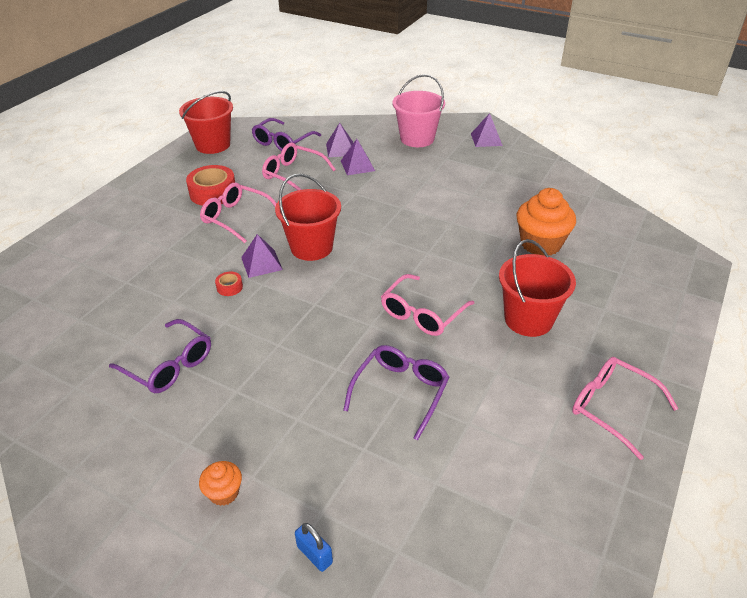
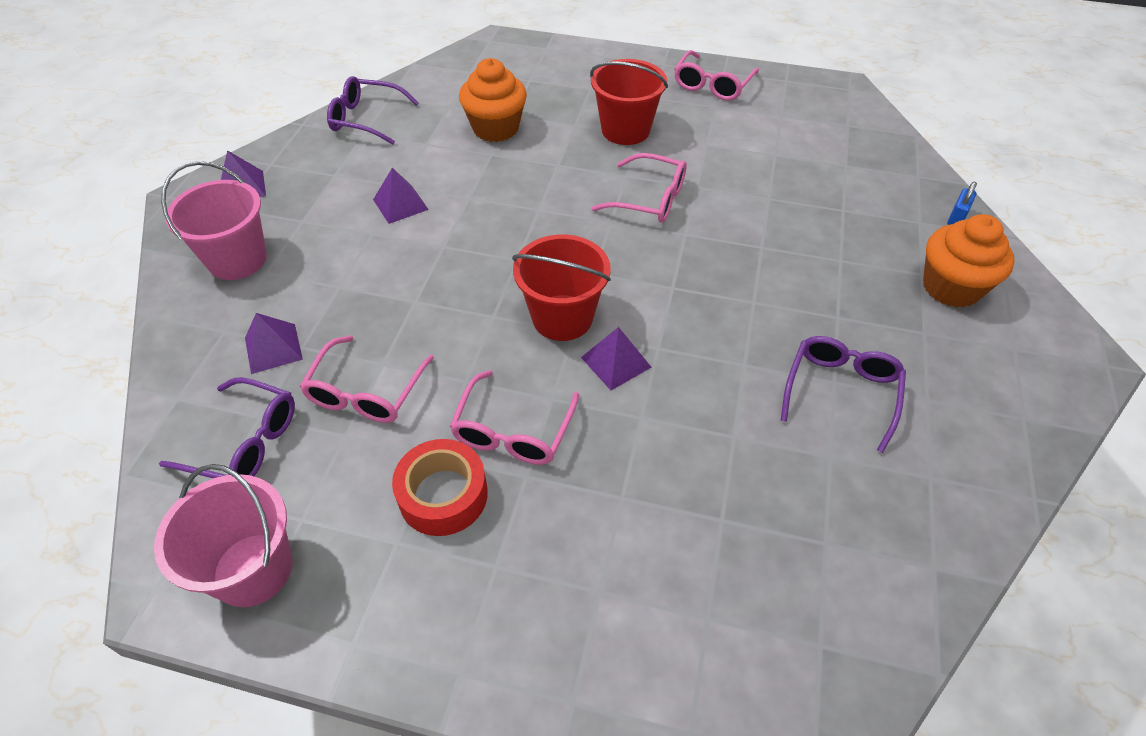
camera: 105 degrees left, 10 degrees up
red bucket [179,91,233,154] -> pink bucket [154,464,293,607]
orange cupcake [199,461,242,506] -> orange cupcake [923,214,1015,308], size x1.98
red tape [215,272,243,296] -> none
purple pyramid [341,139,375,175] -> purple pyramid moved to [373,168,429,224]
purple glasses [343,345,450,441] -> purple glasses moved to [327,76,419,145]

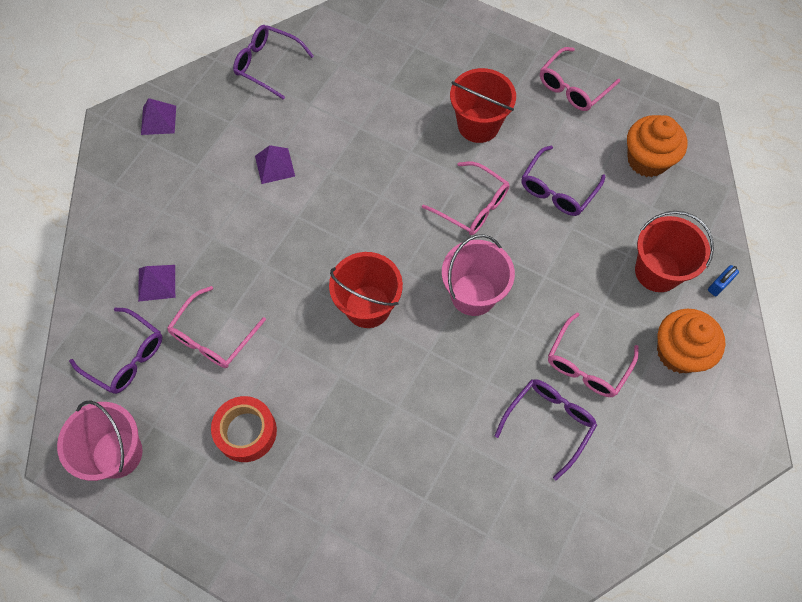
camera: 15 degrees right, 15 degrees up
pink bucket [161,161,267,280] -> pink bucket moved to [442,234,515,316]
pink glasses [450,370,579,465] -> pink glasses moved to [548,312,638,397]
orange cupcake [459,58,527,142] -> orange cupcake moved to [627,115,687,177]
purple pyramid [581,327,651,390] -> none
none -> purple glasses [522,146,605,216]
none -> red bucket [635,211,714,292]

